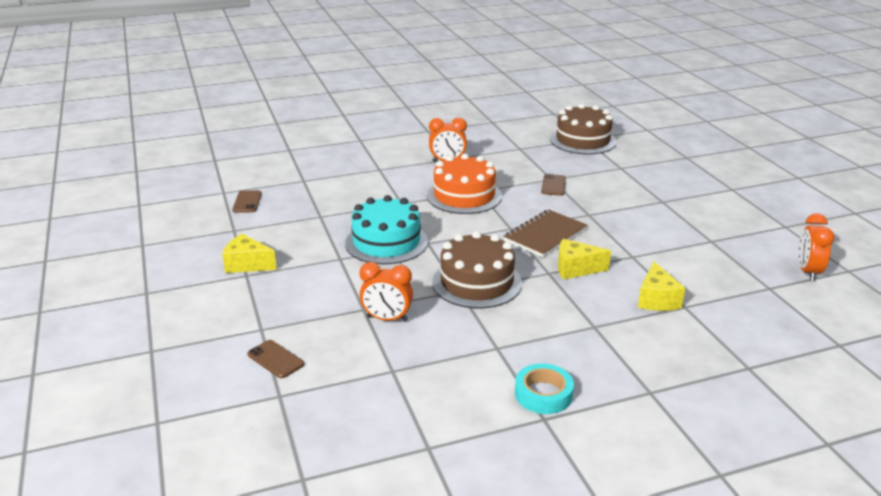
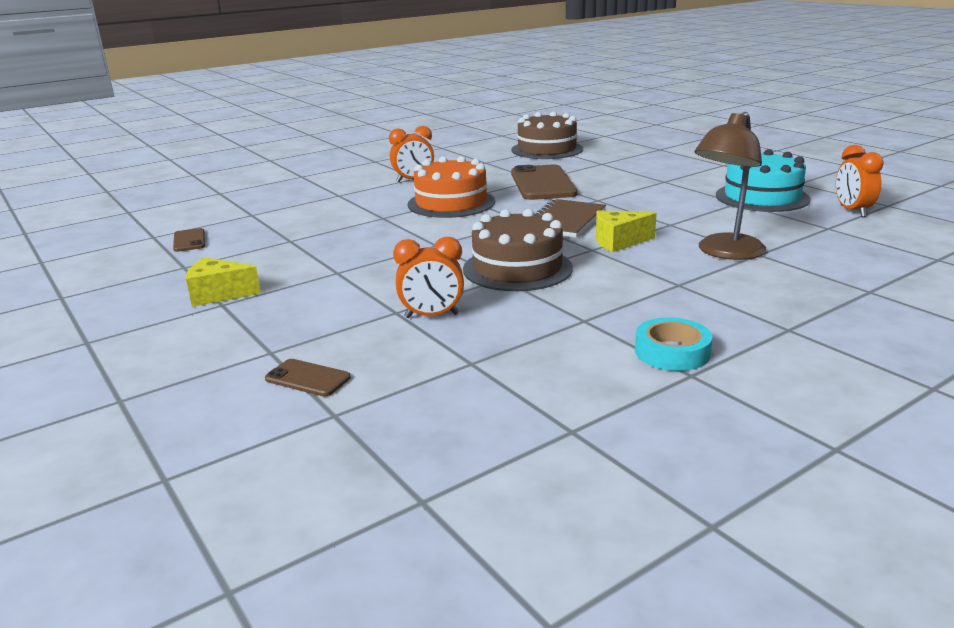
camera: 15 degrees left, 5 degrees down
turquoise cake [345,195,428,265] -> turquoise cake moved to [716,149,811,212]
brown phone [541,174,566,196] -> brown phone [511,164,577,200], size x2.09
yellow cheese [638,261,686,311] -> brown lamp [695,112,766,260]

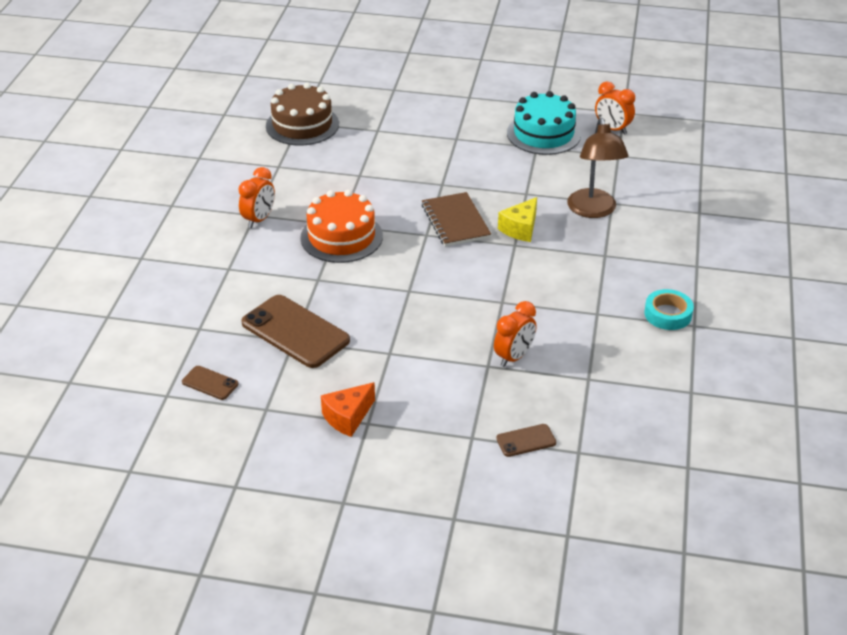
camera: 45 degrees left, 15 degrees up
yellow cheese [186,257,261,307] -> orange cheese [321,382,375,437]
brown cake [463,209,573,291] -> none
brown phone [511,164,577,200] -> brown phone moved to [241,295,350,368]

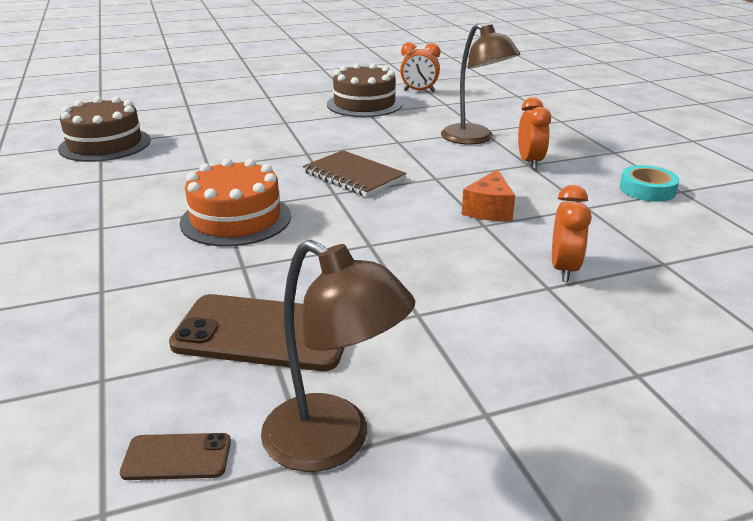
camera: 30 degrees left, 10 degrees down
orange clock [239,167,275,228] -> orange clock moved to [518,97,551,169]
orange cheese [321,382,375,437] -> orange cheese moved to [462,169,515,221]
brown phone [496,424,556,457] -> none
yellow cheese [498,197,537,242] -> none
turquoise cake [507,91,581,155] -> brown cake [327,63,402,117]
none -> brown lamp [261,240,415,472]

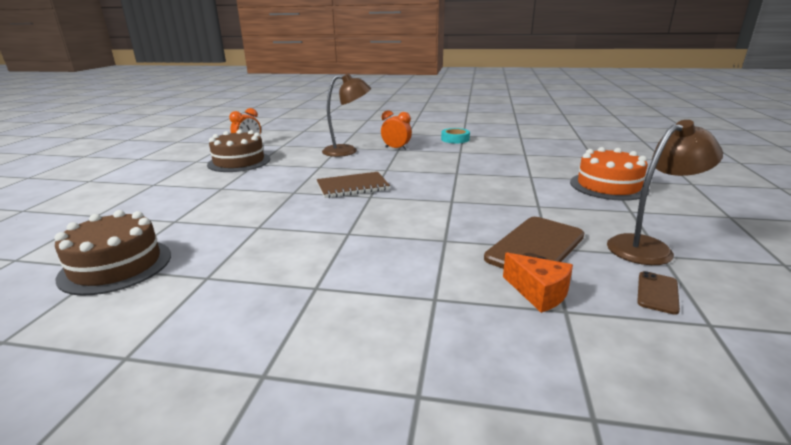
camera: 60 degrees left, 5 degrees down
orange cake [180,158,291,247] -> orange cake moved to [570,147,650,201]
orange cheese [462,169,515,221] -> orange cheese moved to [503,253,573,313]
orange clock [552,185,591,282] -> none

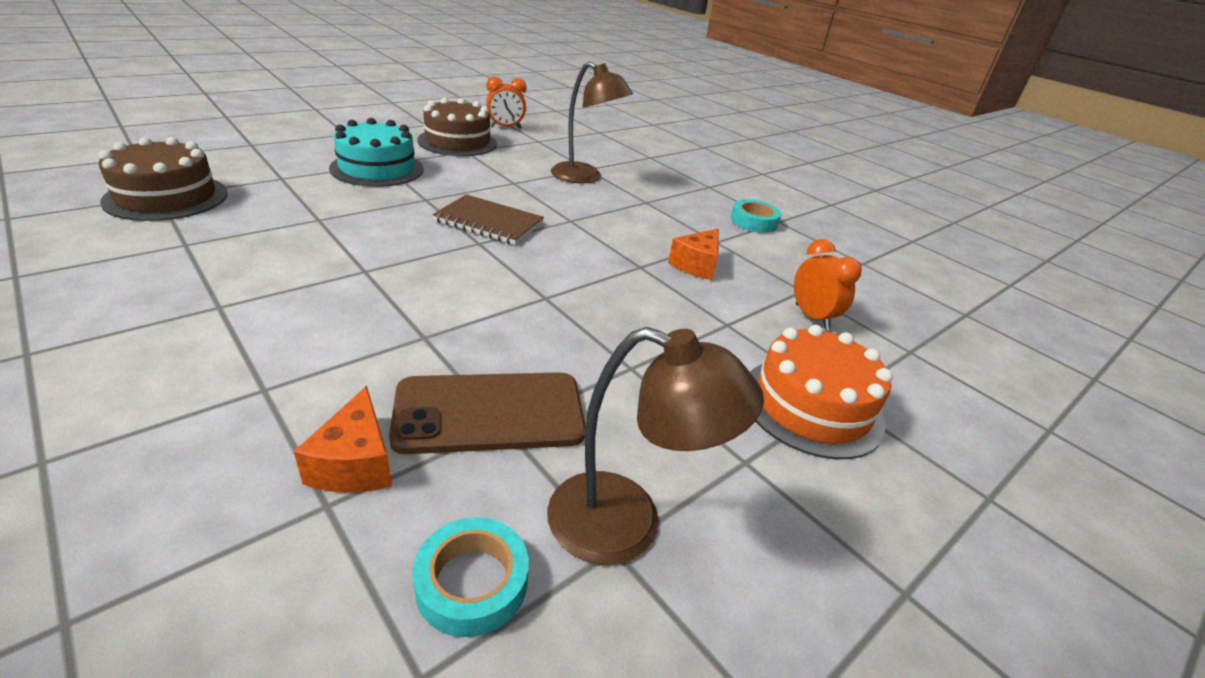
camera: 35 degrees right, 10 degrees up
orange clock [381,110,412,150] -> orange clock moved to [794,239,862,330]
brown phone [637,271,680,315] -> turquoise tape [413,517,529,637]
none -> turquoise cake [329,118,424,187]
none -> orange cheese [668,229,719,280]

